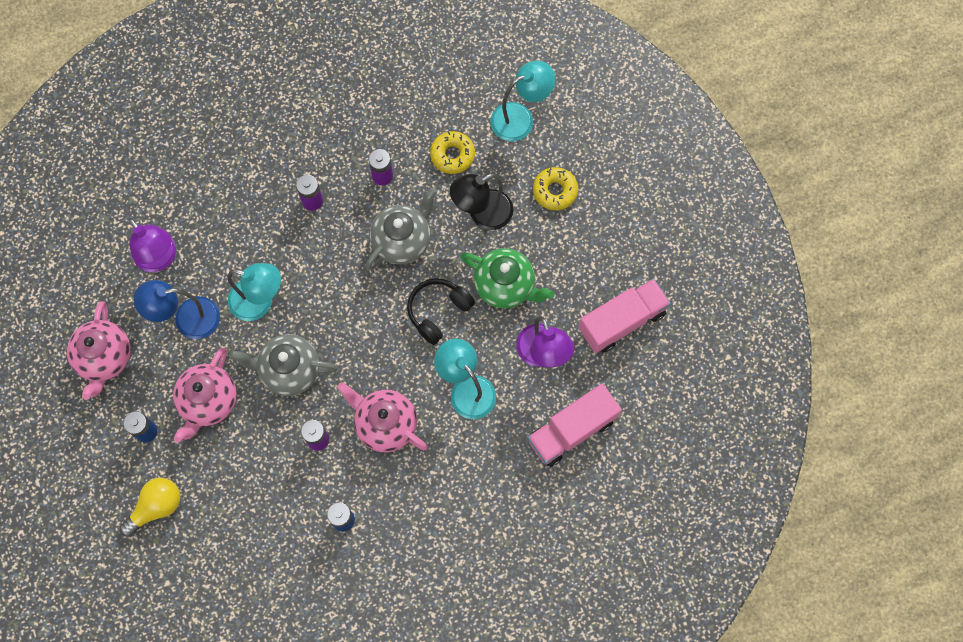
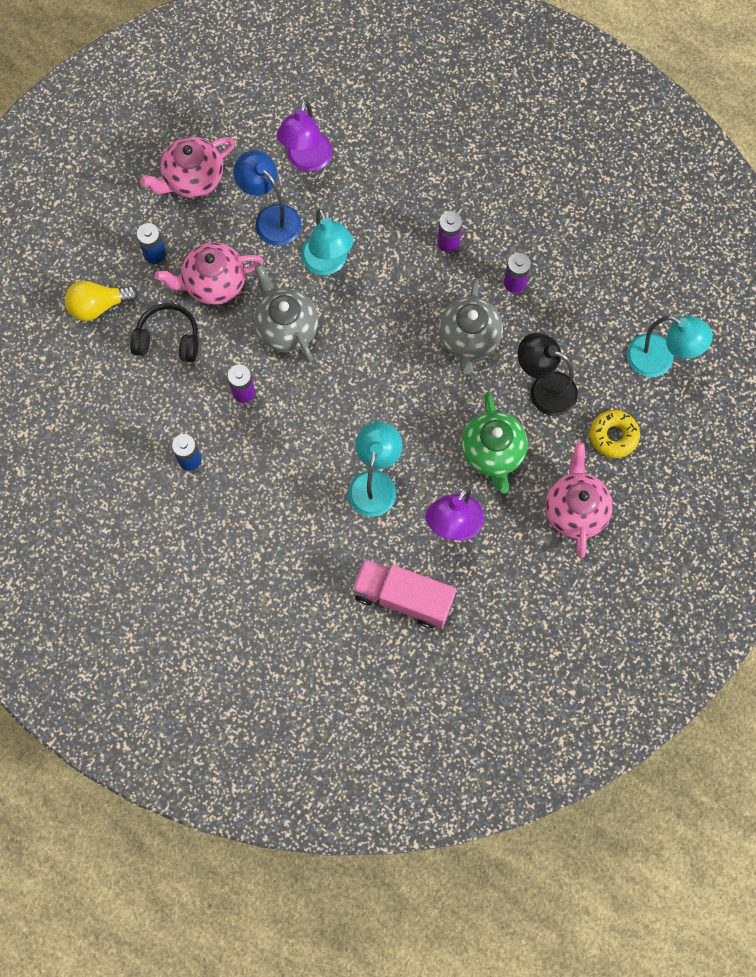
camera: 55 degrees right, 0 degrees up
yellow light bulb [119,478,180,537] -> yellow light bulb turned 150 degrees clockwise [65,281,138,321]
pink teapot [337,382,428,452] -> pink teapot moved to [546,442,613,558]
grey teapot [366,187,437,270] -> grey teapot turned 90 degrees clockwise [439,278,503,374]
black headphones [407,278,475,345] -> black headphones moved to [130,303,198,362]
yellow donut [430,131,475,174] -> none
pink truck [578,279,671,353] -> none

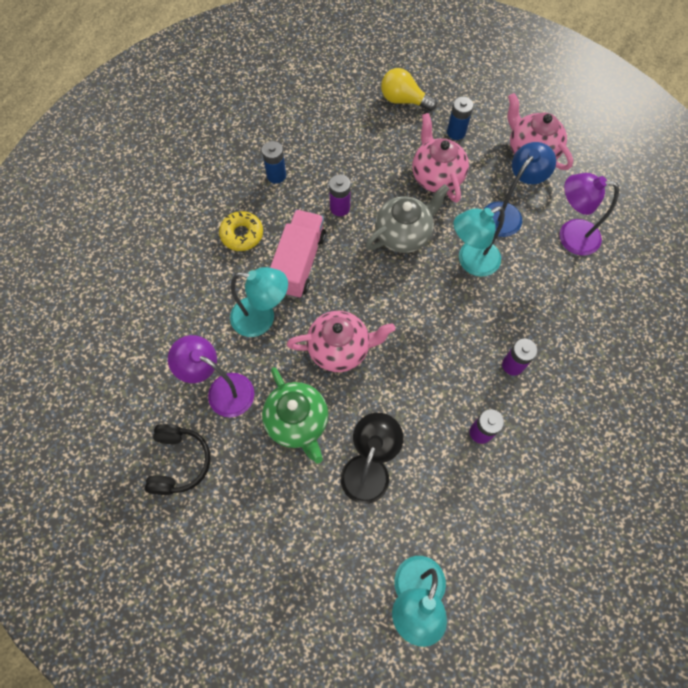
camera: 85 degrees right, 5 degrees down
yellow light bulb [65,281,138,321] -> yellow light bulb turned 45 degrees counterclockwise [381,68,437,111]
black headphones [130,303,198,362] -> black headphones moved to [145,424,211,495]
pink truck [352,559,456,628] -> pink truck moved to [270,210,326,298]
grey teapot [439,278,503,374] -> none
green teapot [462,392,528,493] -> green teapot turned 105 degrees counterclockwise [262,367,328,464]
pink teapot [546,442,613,558] -> pink teapot moved to [287,311,395,372]
yellow donut [590,410,640,458] -> yellow donut moved to [219,211,263,251]

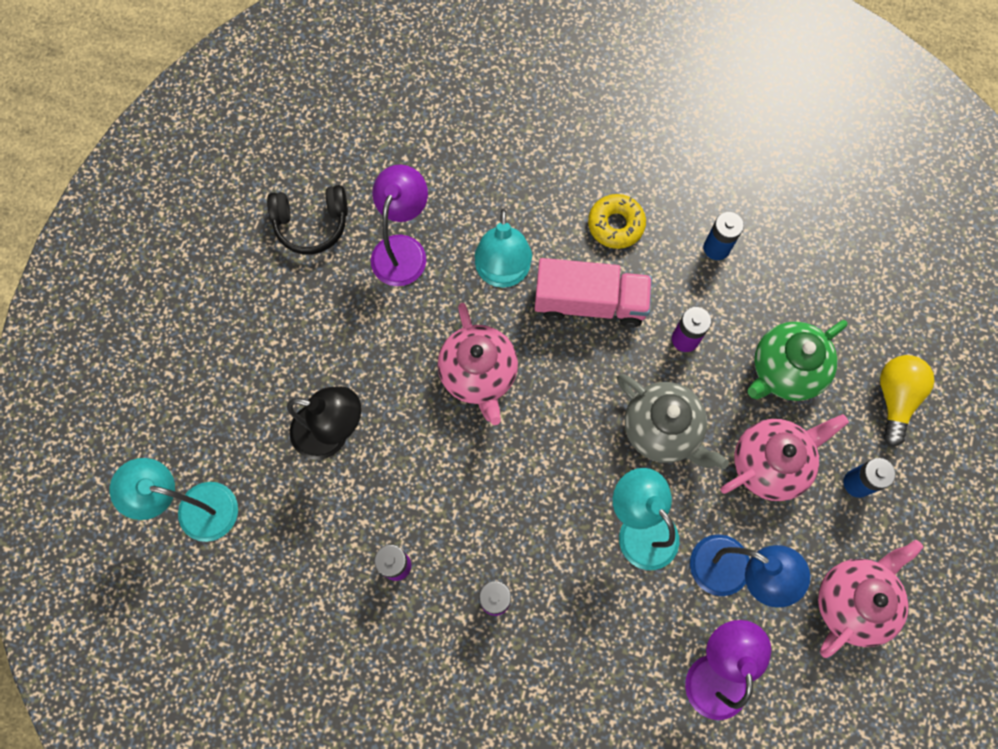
camera: 80 degrees right, 5 degrees up
green teapot [262,367,328,464] -> green teapot moved to [747,320,848,401]

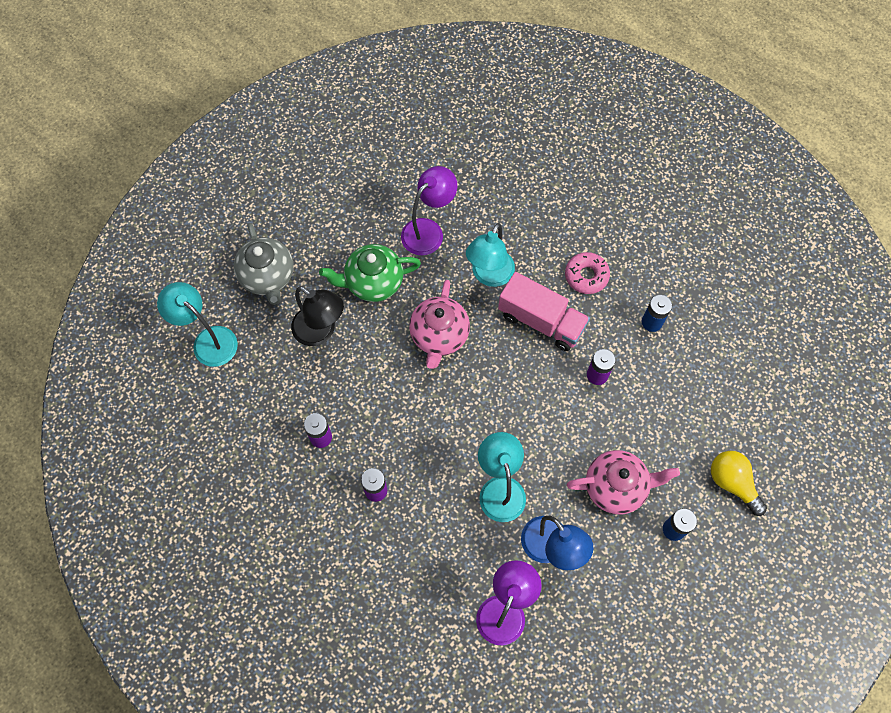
camera: 25 degrees right, 5 degrees down
black headphones [267,185,348,254] -> none
yellow donut [588,194,646,249] -> pink donut [565,252,610,294]
grey teapot [617,374,729,469] -> grey teapot moved to [234,223,294,305]
green teapot [747,320,848,401] -> green teapot moved to [319,244,421,302]
pink teapot [818,540,923,658] -> none
yellow light bulb [880,355,935,446] -> yellow light bulb turned 75 degrees counterclockwise [711,451,767,516]

